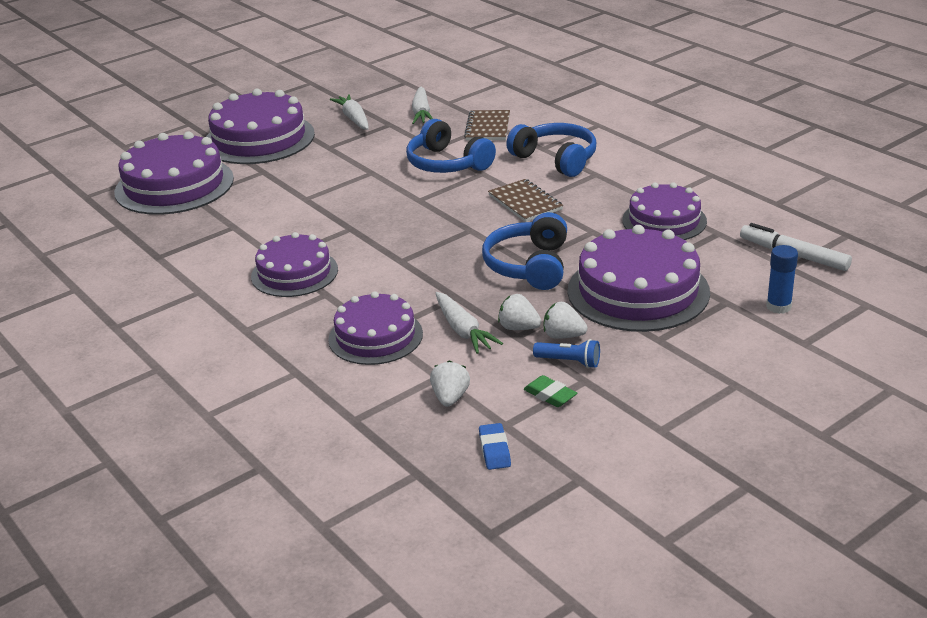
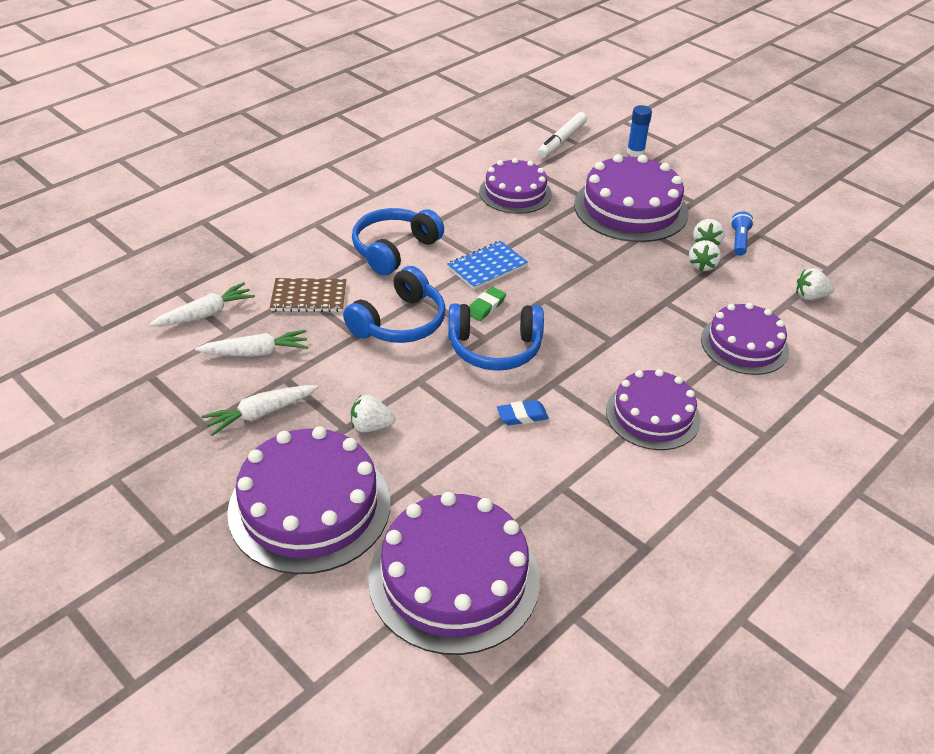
camera: 100 degrees left, 10 degrees up
white carrot [436,292,503,354] -> white carrot moved to [149,282,255,327]
blue eraser [479,423,511,470] -> blue eraser moved to [497,400,549,425]
blue headphones [482,212,567,290] -> blue headphones moved to [448,303,544,371]
brown notebook [488,179,563,222] -> blue notebook [447,241,528,290]
green eraser [524,375,577,407] -> green eraser moved to [469,287,506,321]
none -> white strawberry [351,395,395,432]

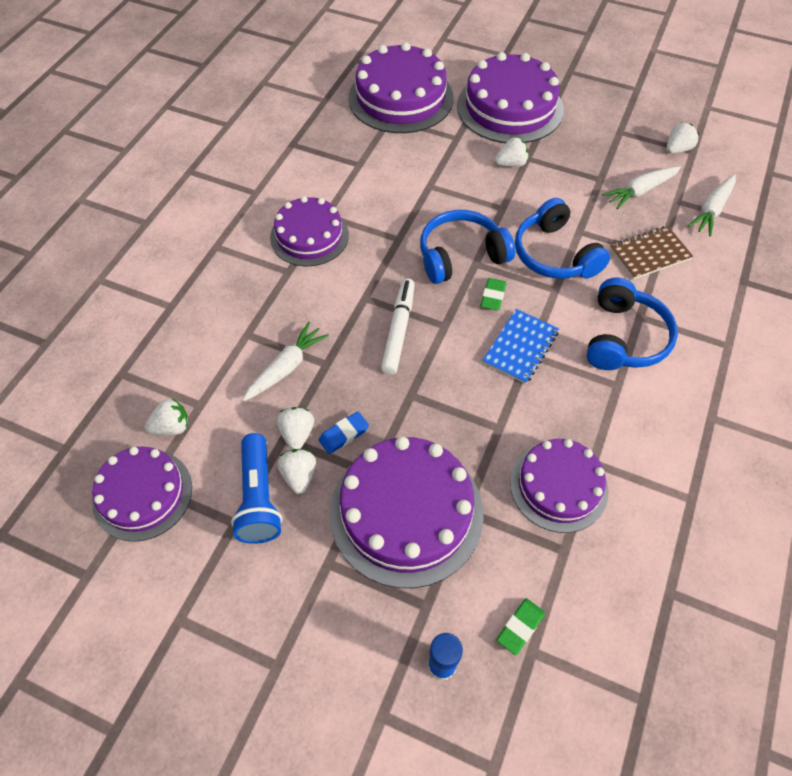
camera: 160 degrees right, 15 degrees up
white carrot [201,385,318,436] -> white carrot moved to [243,322,329,401]
blue headphones [343,266,446,343] -> blue headphones turned 45 degrees counterclockwise [515,198,610,279]
blue eraser [497,400,549,425] -> blue eraser moved to [319,412,369,454]
white marker [537,112,587,158] -> white marker moved to [381,278,415,375]
purple cake [701,303,789,375] -> purple cake moved to [92,446,192,542]
blue flashlight [731,211,754,256] -> blue flashlight [231,433,282,544], size x1.67
none -> green eraser [497,598,545,655]
none -> white strawberry [666,122,699,154]

